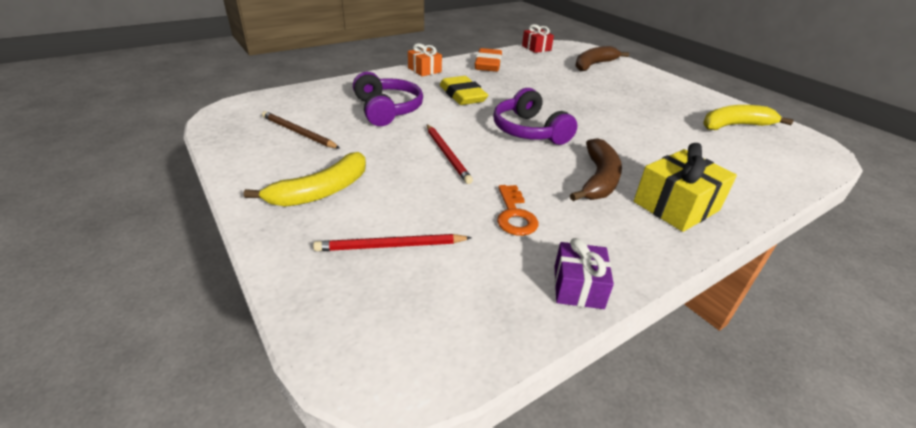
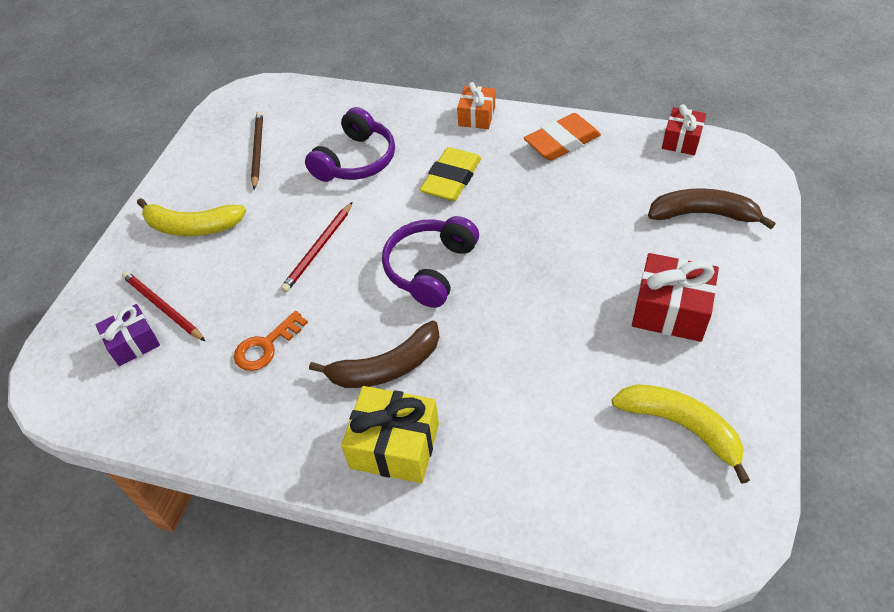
camera: 55 degrees right, 15 degrees up
purple gift [554,238,614,309] -> purple gift moved to [95,304,160,366]
none -> red gift [632,253,719,342]

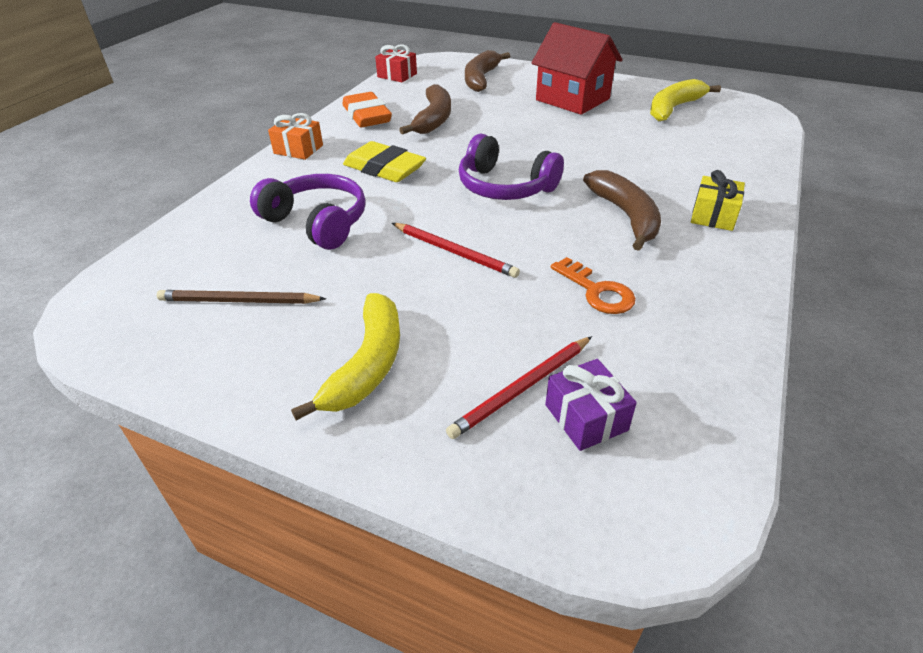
camera: 85 degrees left, 10 degrees down
yellow gift [341,386,439,483] -> yellow gift [691,170,745,231], size x0.64
red gift [632,253,719,342] -> red house [532,22,622,115]
none -> brown banana [399,84,451,135]

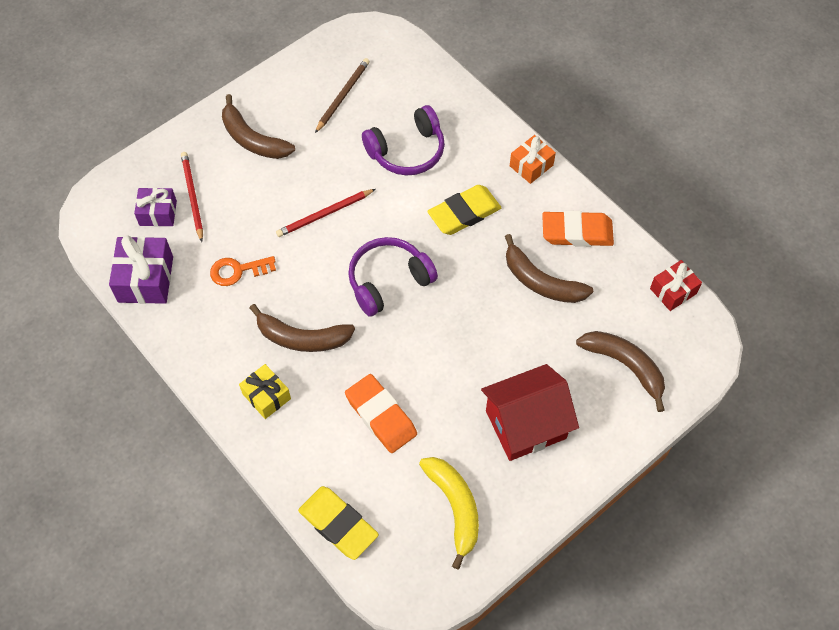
camera: 115 degrees right, 20 degrees up
yellow banana [291,293,400,421] -> brown banana [222,94,295,159]
none -> purple gift [109,236,173,304]
none -> yellow eraser [298,486,379,560]
none -> orange eraser [345,374,417,453]

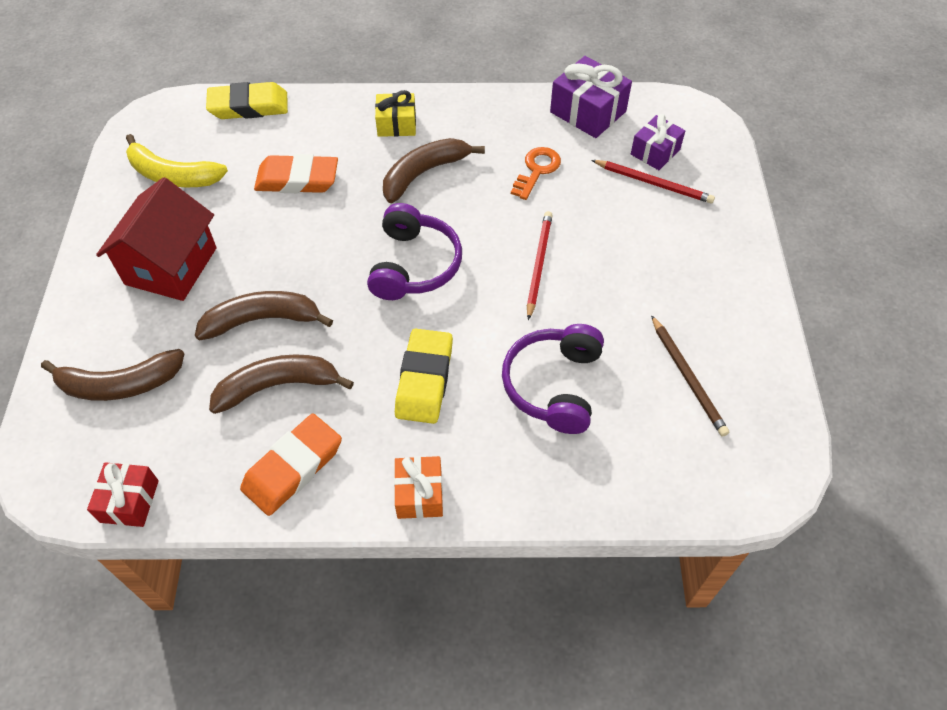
camera: 130 degrees right, 5 degrees down
brown banana [222,94,295,159] -> brown banana moved to [195,291,333,340]

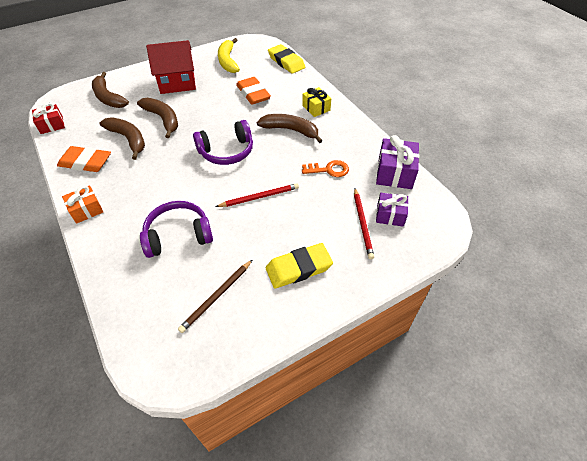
camera: 60 degrees right, 5 degrees down
yellow eraser [395,328,453,424] -> yellow eraser moved to [266,243,333,288]

